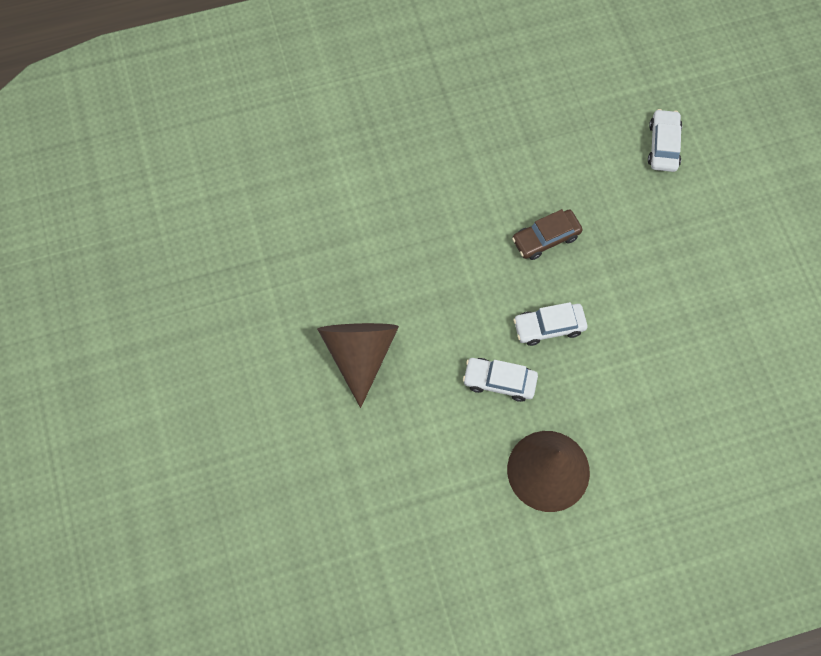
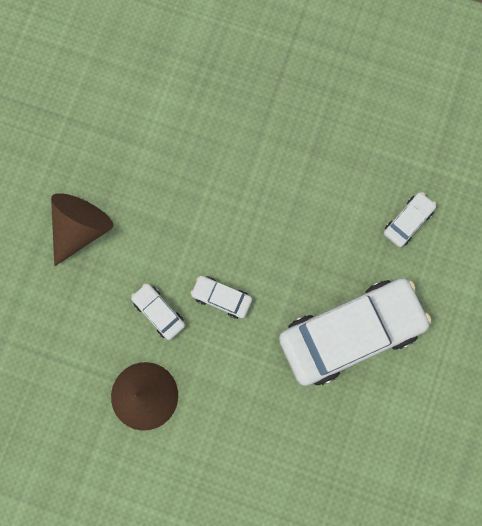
camera: 35 degrees right, 10 degrees up
brown car [512,209,583,260] -> none
none -> white car [279,278,432,386]

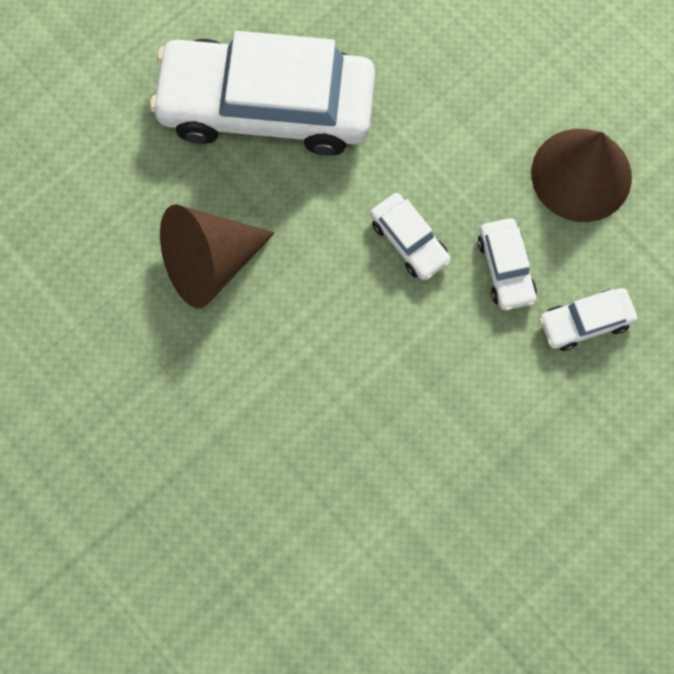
camera: 150 degrees left, 5 degrees down
brown cone [51,193,113,266] -> brown cone moved to [160,204,275,308]
white car [384,192,436,247] -> white car moved to [539,288,638,351]

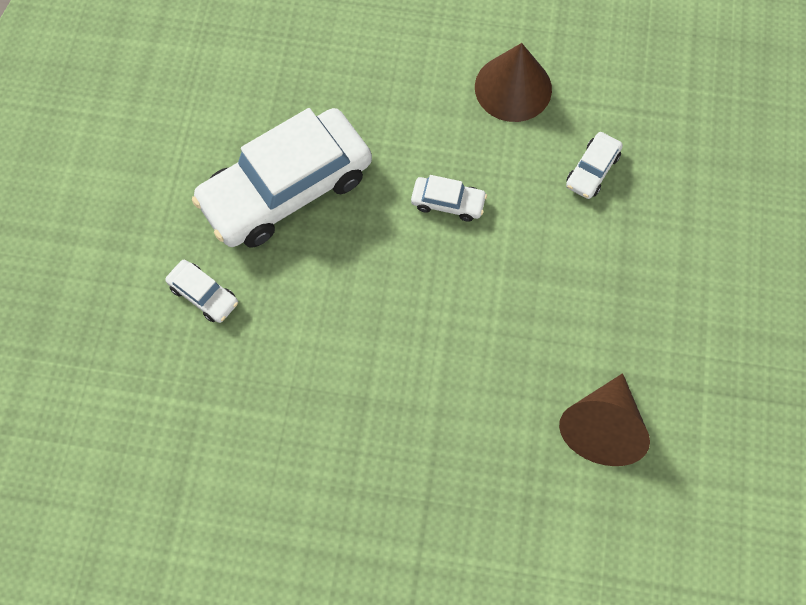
camera: 40 degrees left, 5 degrees down
brown cone [160,204,275,308] -> brown cone moved to [559,373,650,466]
white car [478,218,537,311] -> white car moved to [165,260,238,323]

